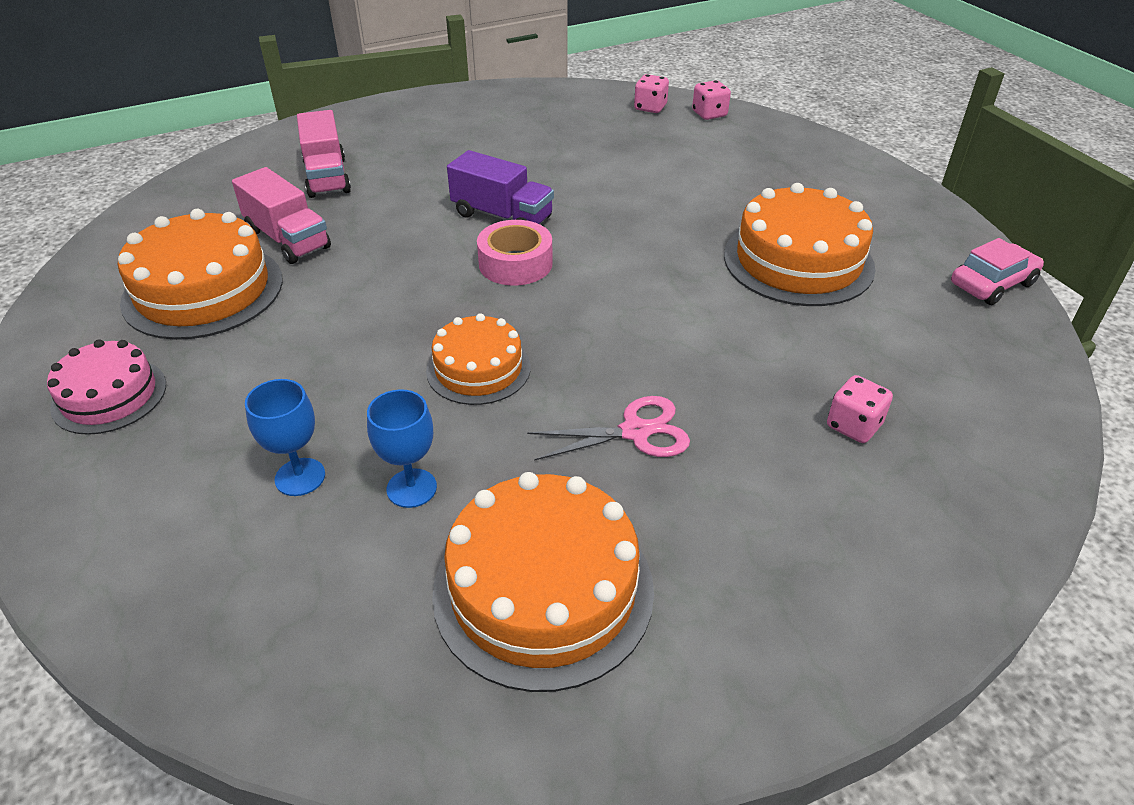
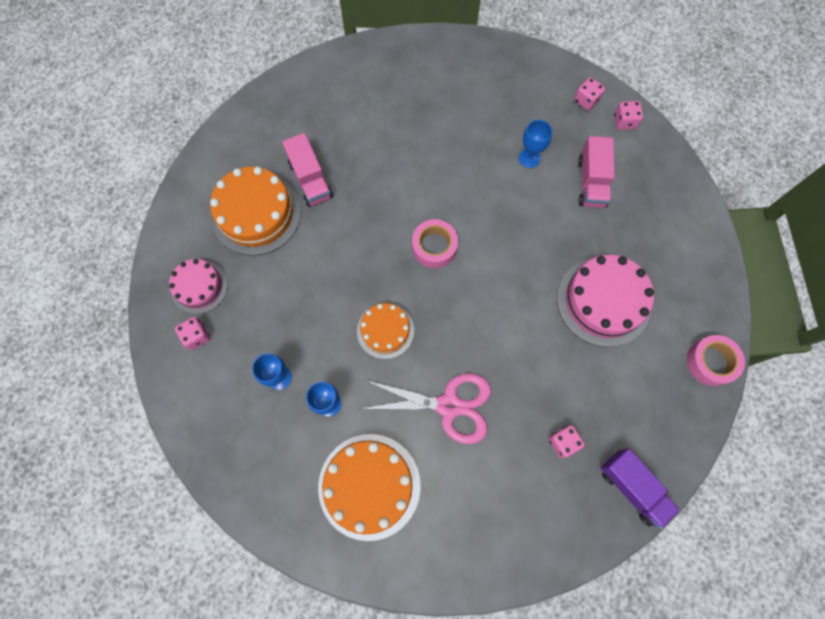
camera: 20 degrees right, 30 degrees up
pink truck [297,110,351,198] -> pink truck moved to [578,136,615,208]
purple truck [447,150,554,224] -> purple truck moved to [601,449,680,529]
pink scissors [527,396,690,461] -> pink scissors [361,373,491,444], size x1.57
orange cake [724,183,876,306] -> pink cake [557,255,654,347]
pink car [951,238,1044,305] -> pink tape [687,335,745,386]
none -> pink dice [175,317,210,350]
none -> blue goblet [519,120,552,168]

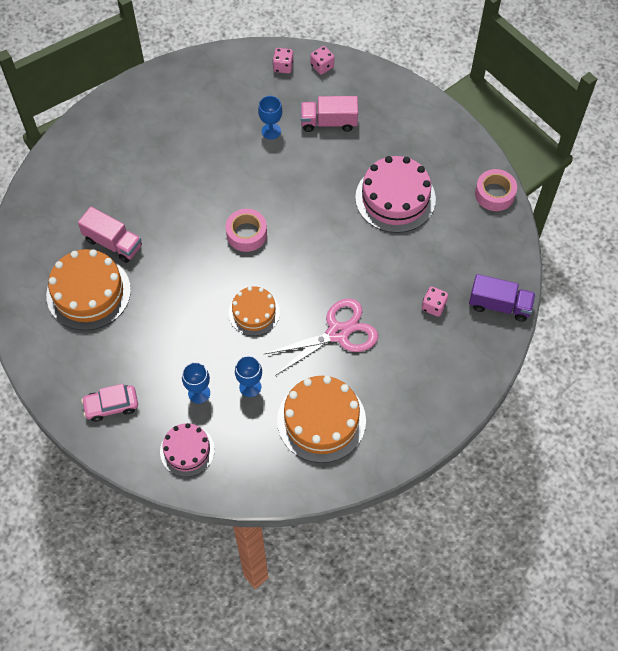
camera: 35 degrees left, 10 degrees down
pink cake [169,259,228,314] -> pink cake moved to [160,423,215,477]
pink dice [175,317,210,350] -> pink car [81,384,138,422]
pink truck [578,136,615,208] -> pink truck turned 120 degrees clockwise [301,96,358,132]

